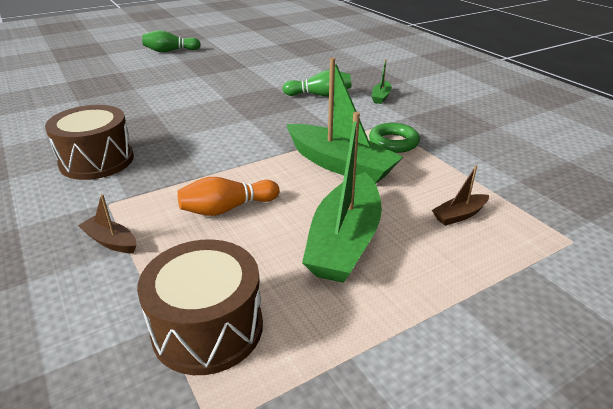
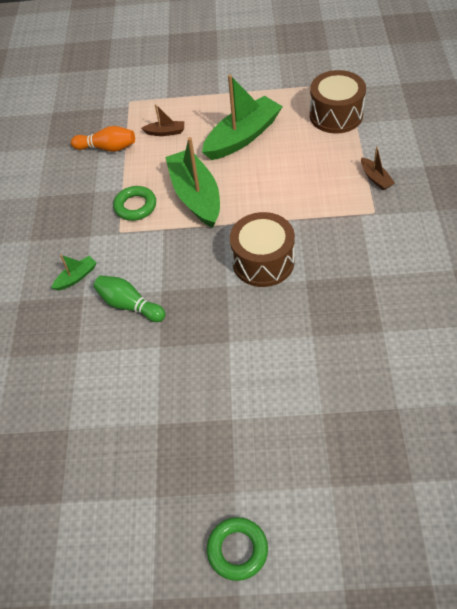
camera: 145 degrees left, 20 degrees up
brown drum [45,105,134,180] -> brown drum moved to [230,212,295,287]
green bowling pin [142,30,201,52] -> green ring [207,517,268,581]
orange bowling pin [177,177,280,216] -> orange bowling pin moved to [71,126,135,152]

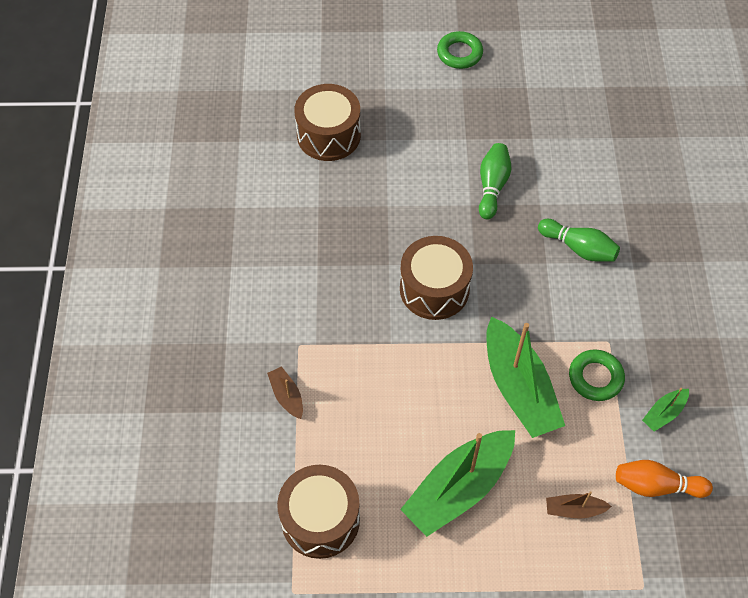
camera: 175 degrees right, 5 degrees up
green boat [51,255,96,291] -> green boat moved to [642,388,689,432]
none -> brown drum [294,84,361,161]
none -> green bowling pin [479,143,511,220]

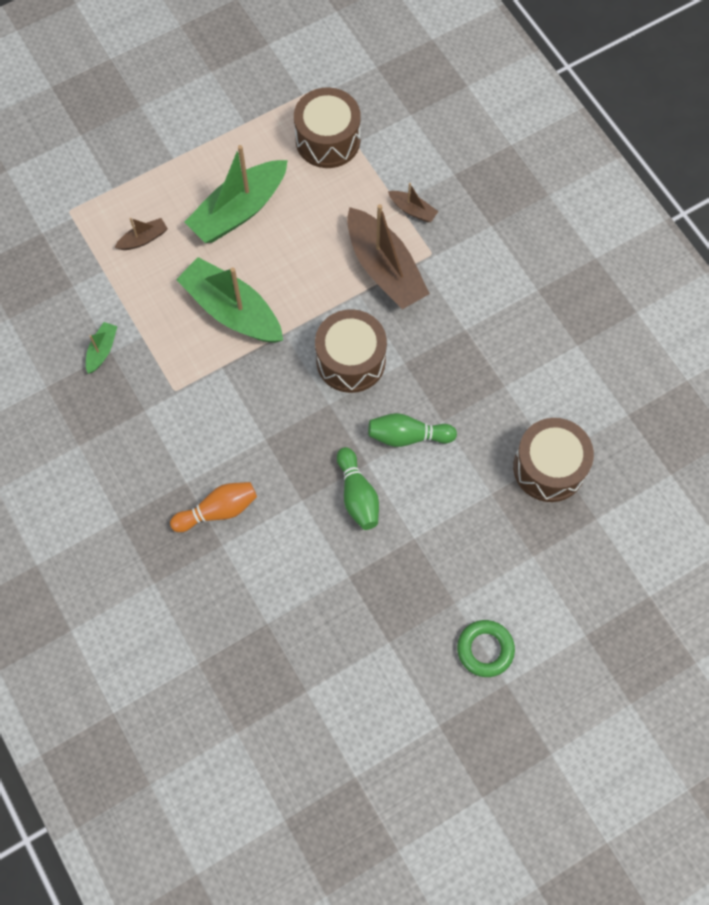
camera: 150 degrees right, 10 degrees up
green boat [400,430,515,537] -> green boat turned 150 degrees counterclockwise [184,145,288,243]
green bowling pin [538,219,620,262] -> green bowling pin moved to [368,413,457,447]
green ring [569,349,625,401] -> none
orange bowling pin [616,460,713,498] -> orange bowling pin moved to [170,482,257,532]
none -> brown boat [347,204,430,309]

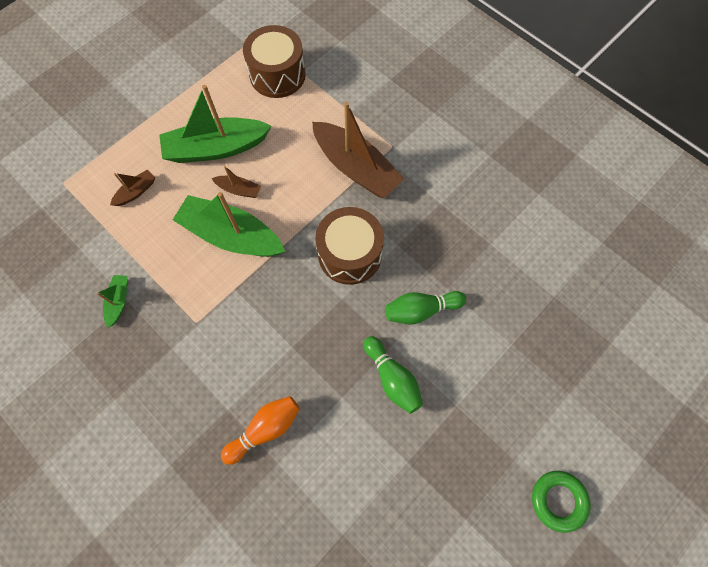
camera: 15 degrees left, 0 degrees up
green boat [184,145,288,243] -> green boat turned 45 degrees clockwise [159,85,272,163]
brown boat [388,183,439,223] -> brown boat moved to [211,166,261,198]
brown drum [513,418,594,502] -> none

